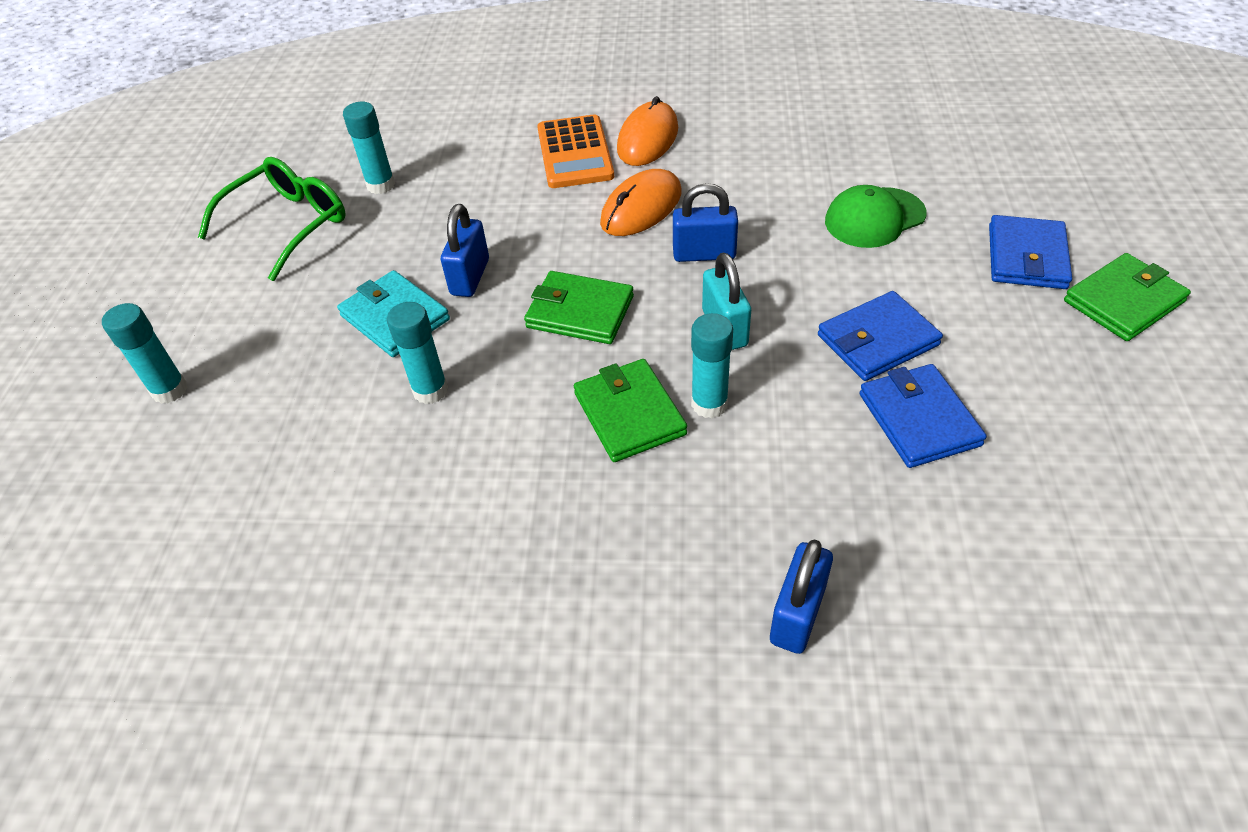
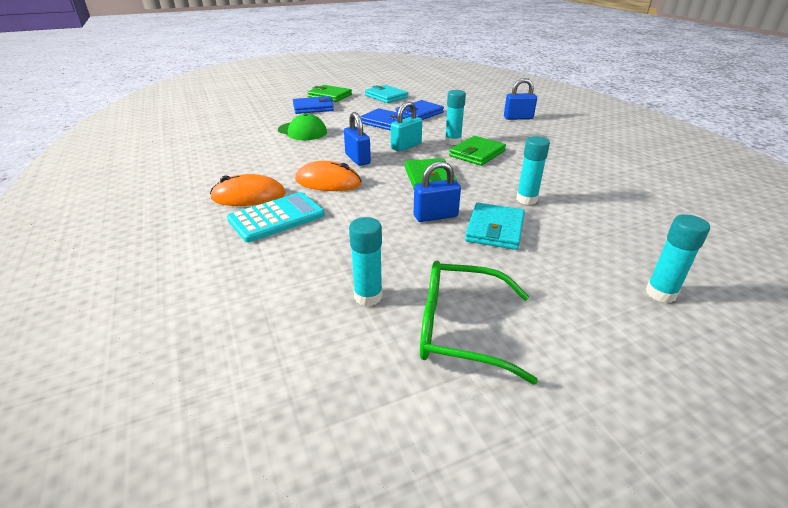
camera: 120 degrees left, 15 degrees down
orange calculator [537,114,614,188] -> turquoise calculator [227,192,325,242]
none -> turquoise wallet [365,85,408,103]

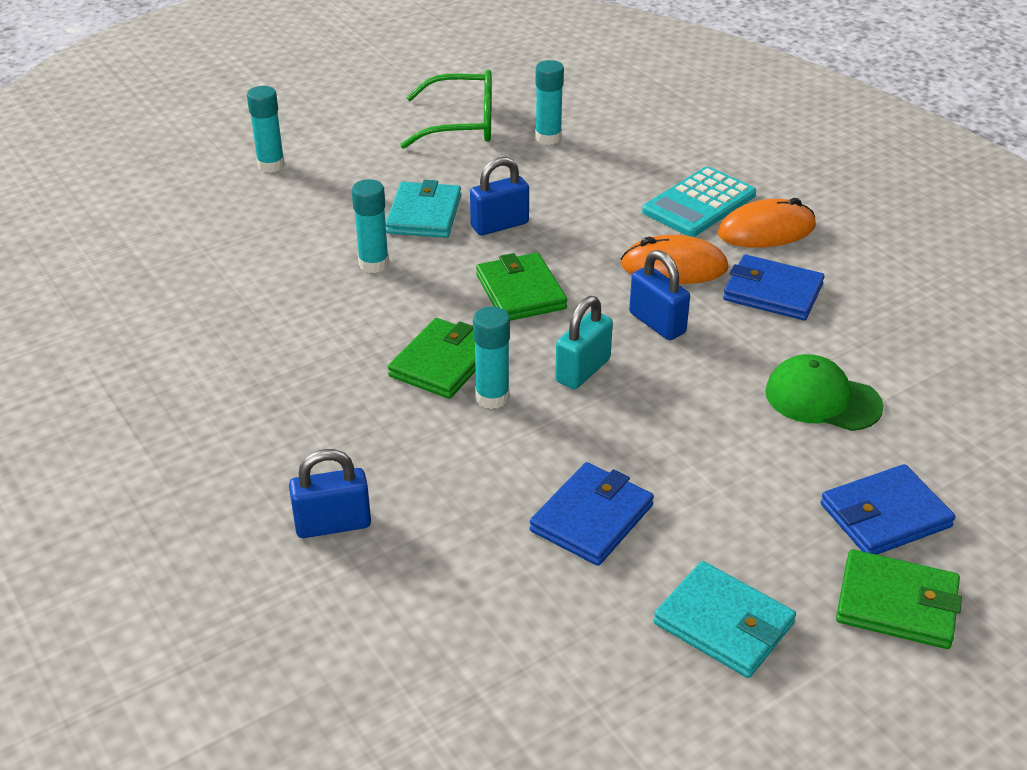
camera: 170 degrees right, 5 degrees up
blue wallet [360,108,411,131] -> blue wallet moved to [723,255,824,320]

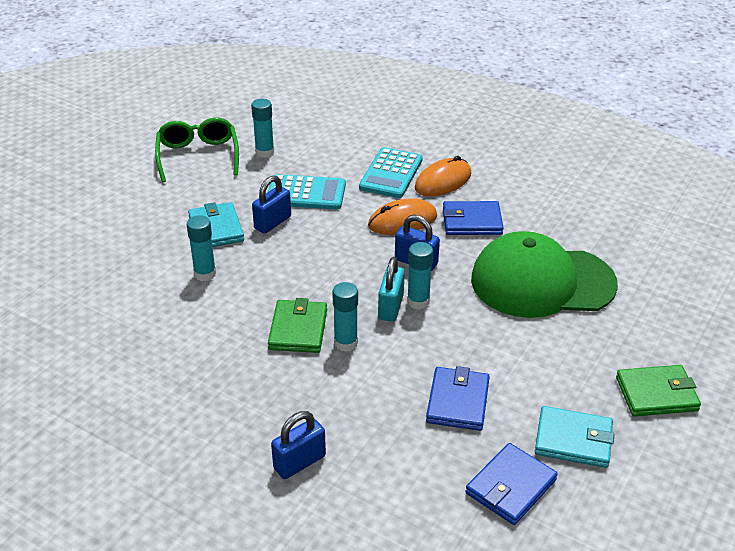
camera: 25 degrees left, 0 degrees up
turquoise glue stick [247,86,285,173] -> turquoise glue stick moved to [407,242,433,309]
green glasses [400,70,492,149] -> green glasses turned 75 degrees counterclockwise [155,117,239,182]
green wallet [476,253,567,321] -> none
green cap [765,354,884,431] -> green cap [471,231,618,318], size x1.91
blue wallet [821,464,955,555] -> blue wallet moved to [466,443,558,525]
none -> turquoise calculator [267,174,346,210]

